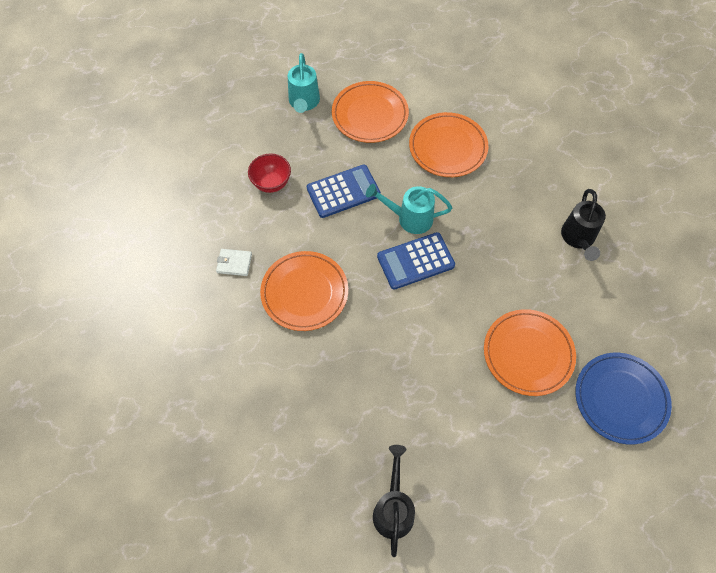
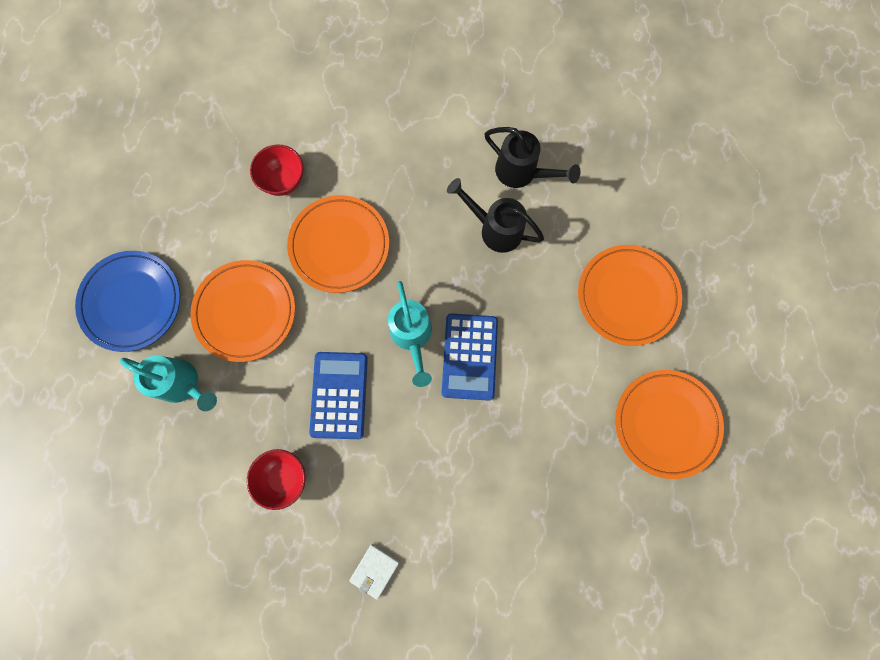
camera: 65 degrees left, 15 degrees up
orange plate [260,251,348,331] -> orange plate moved to [615,370,724,479]
turquoise watering can [366,184,452,234] -> turquoise watering can turned 45 degrees counterclockwise [388,281,432,387]
black watering can [373,445,415,557] -> black watering can moved to [447,178,544,253]
blue plate [575,353,672,445] -> blue plate moved to [75,251,180,352]
none -> red bowl [250,144,304,196]

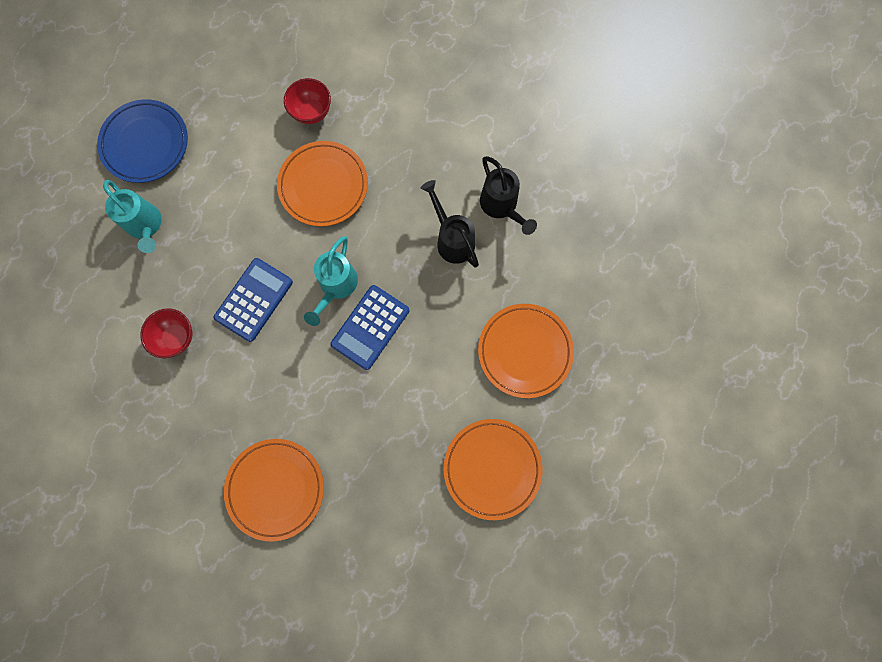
camera: 30 degrees right, 0 degrees up
orange plate [191,260,295,362] -> orange plate moved to [224,439,324,542]
white wallet [349,544,399,600] -> none

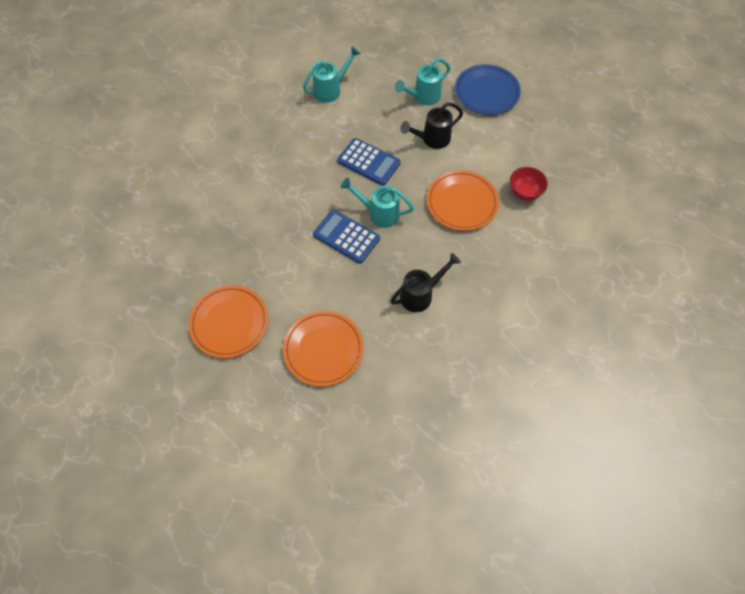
camera: 90 degrees right, 15 degrees down
red bowl [140,308,193,358] -> none
orange plate [224,439,324,542] -> none
black watering can [480,156,537,235] -> black watering can moved to [400,102,463,149]
none -> turquoise watering can [303,46,361,103]

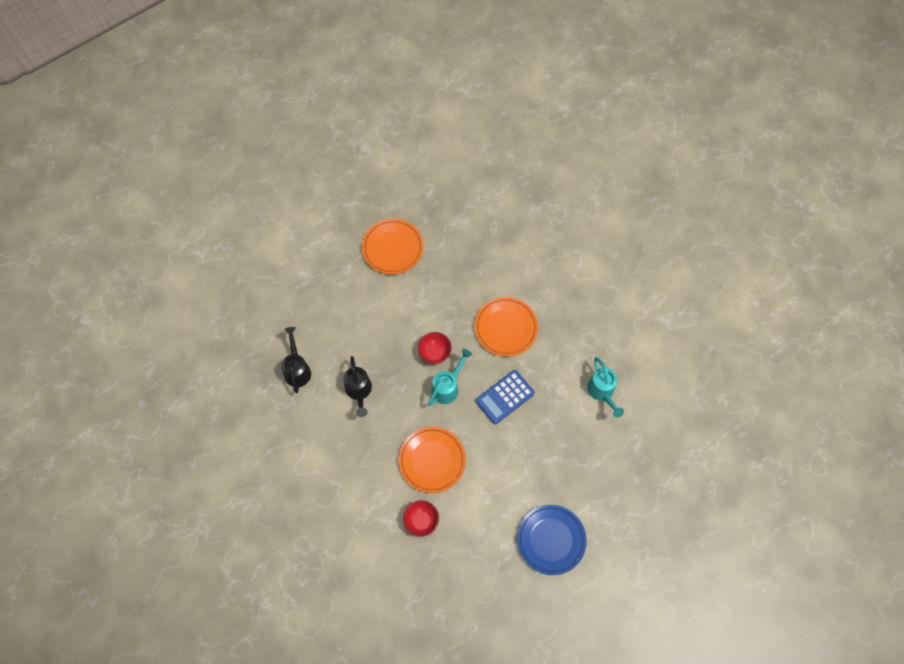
camera: 110 degrees right, 5 degrees up
orange plate [283,311,364,387] -> orange plate moved to [475,297,538,357]
blue calculator [313,210,380,264] -> red bowl [418,332,452,364]
turquoise watering can [395,58,451,105] -> none
black watering can [400,102,463,149] -> black watering can moved to [281,327,311,393]

